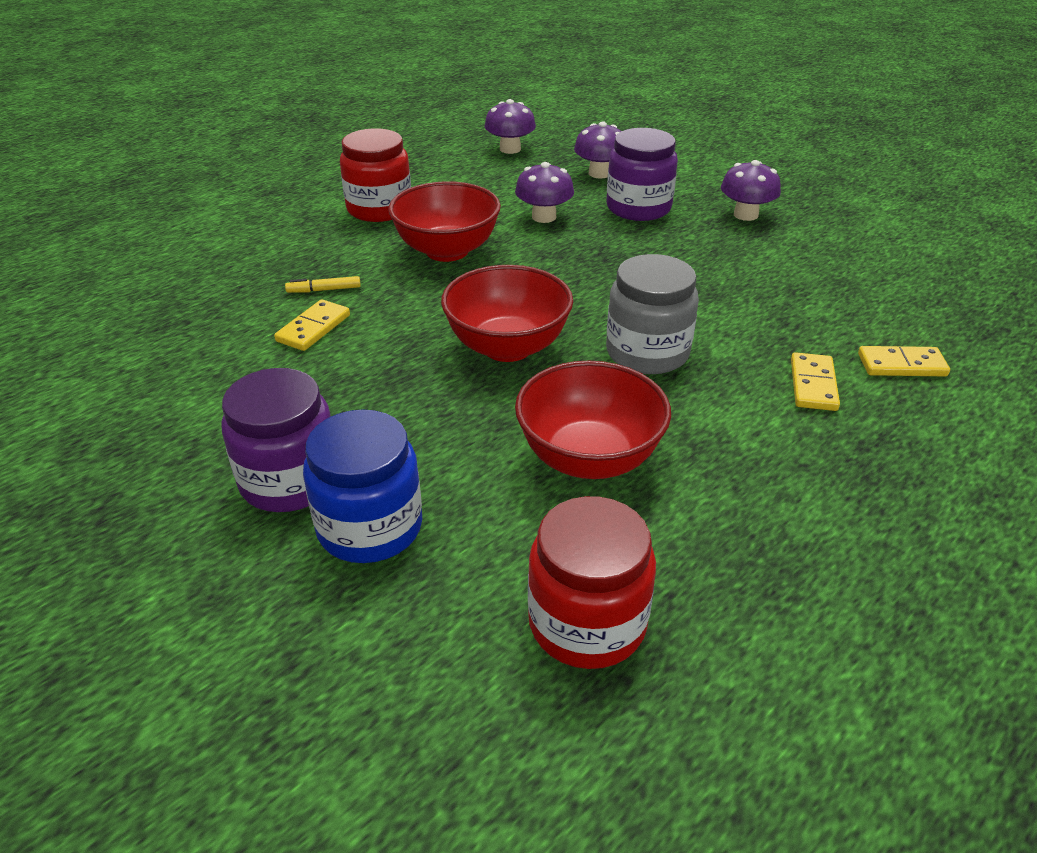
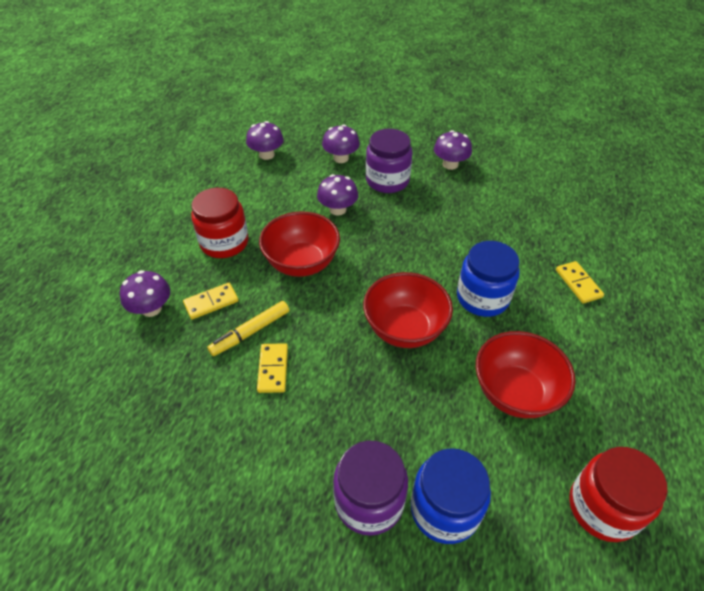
camera: 30 degrees left, 10 degrees up
yellow marker [285,276,361,293] -> yellow marker [207,301,289,356], size x1.65
grey jar [606,254,699,374] -> blue jar [457,241,519,317]
yellow domino [858,346,950,376] -> yellow domino moved to [183,283,239,319]
none -> purple mushroom [120,270,170,317]

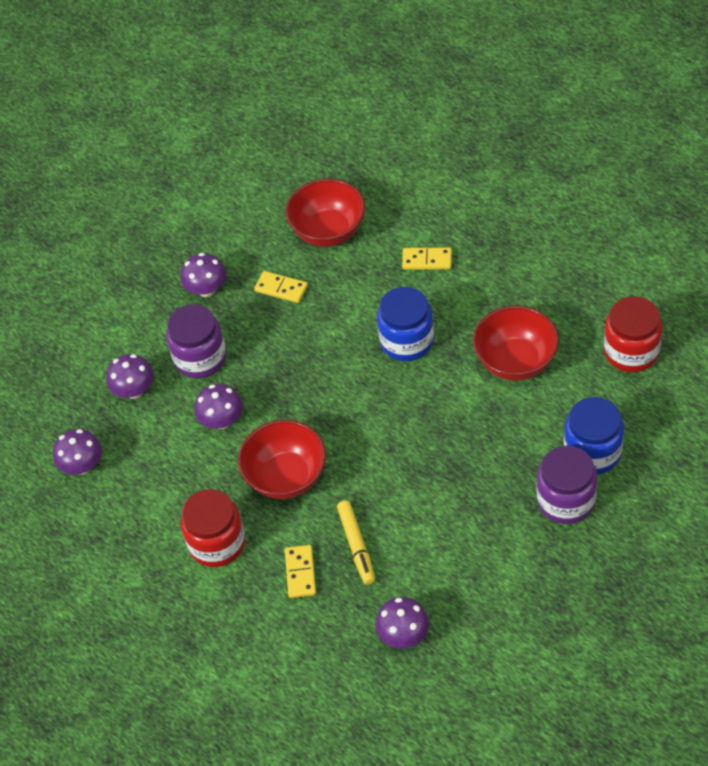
camera: 60 degrees left, 5 degrees up
purple mushroom [120,270,170,317] -> purple mushroom moved to [376,597,429,649]
yellow domino [257,343,288,393] -> yellow domino moved to [254,271,308,303]
red bowl [363,272,453,348] -> red bowl moved to [286,179,365,247]

